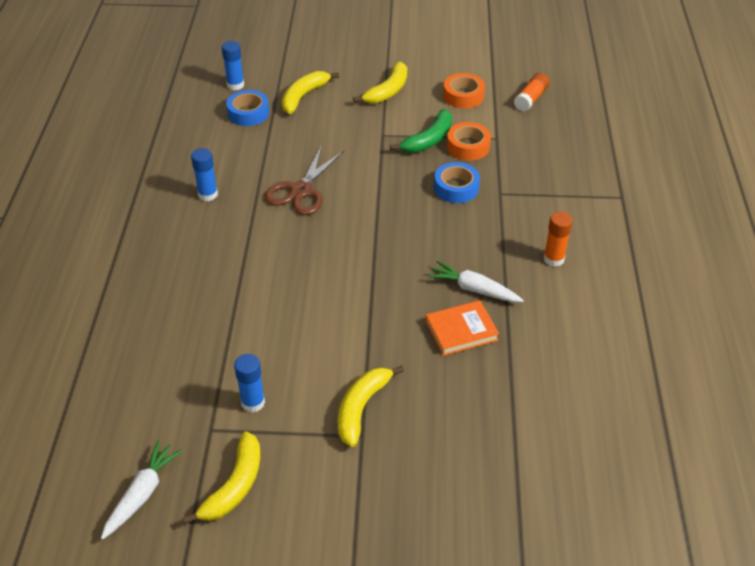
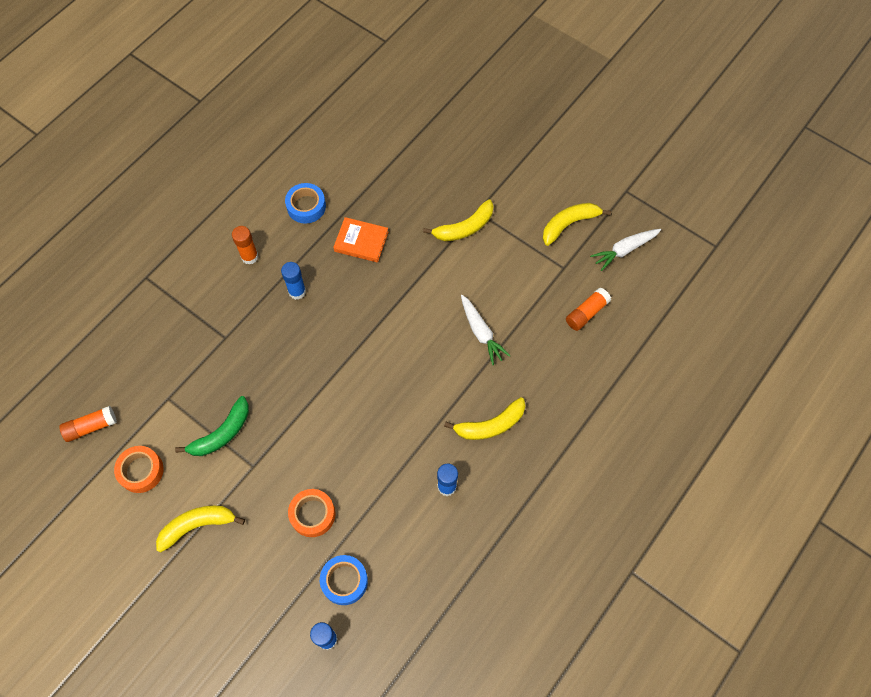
camera: 145 degrees left, 20 degrees up
blue glue stick [234,354,265,413] -> blue glue stick moved to [281,262,306,300]
brown scissors [265,145,344,215] -> none
yellow banana [282,71,339,114] -> yellow banana moved to [444,397,525,440]
green banana [390,109,452,153] -> green banana turned 150 degrees clockwise [175,396,249,456]
white carrot [428,261,524,302] -> white carrot moved to [461,295,511,365]
blue tape [434,162,480,203] -> blue tape moved to [285,183,326,224]
orange tape [447,122,491,161] -> orange tape moved to [288,489,335,537]
none -> orange glue stick [566,288,611,331]

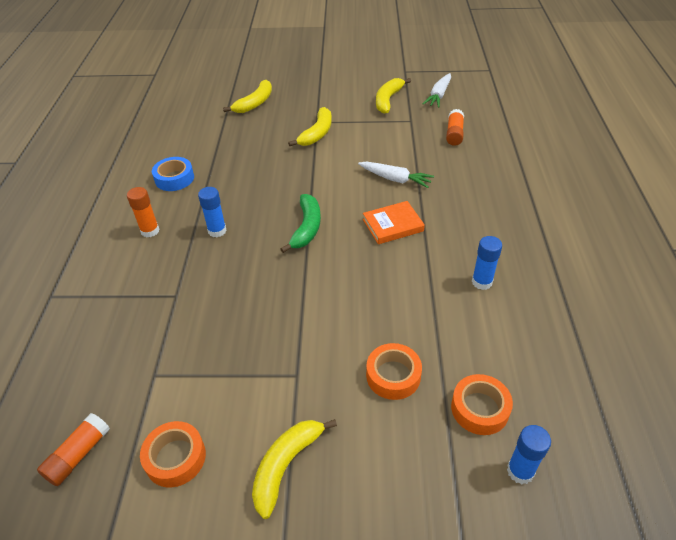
camera: 35 degrees left, 20 degrees down
green banana [175,396,249,456] -> green banana moved to [280,194,321,253]
blue tape [320,555,368,605] -> orange tape [451,374,513,435]
orange book [333,217,388,262] -> orange book moved to [363,201,425,244]
yellow banana [444,397,525,440] -> yellow banana moved to [223,80,272,113]

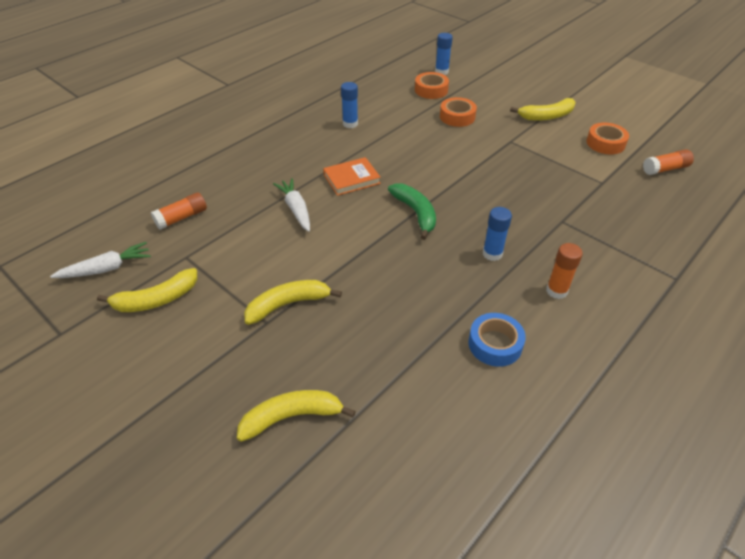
camera: 140 degrees left, 0 degrees up
green banana [280,194,321,253] -> green banana turned 105 degrees clockwise [388,183,436,240]
orange book [363,201,425,244] -> orange book turned 45 degrees counterclockwise [323,157,381,196]

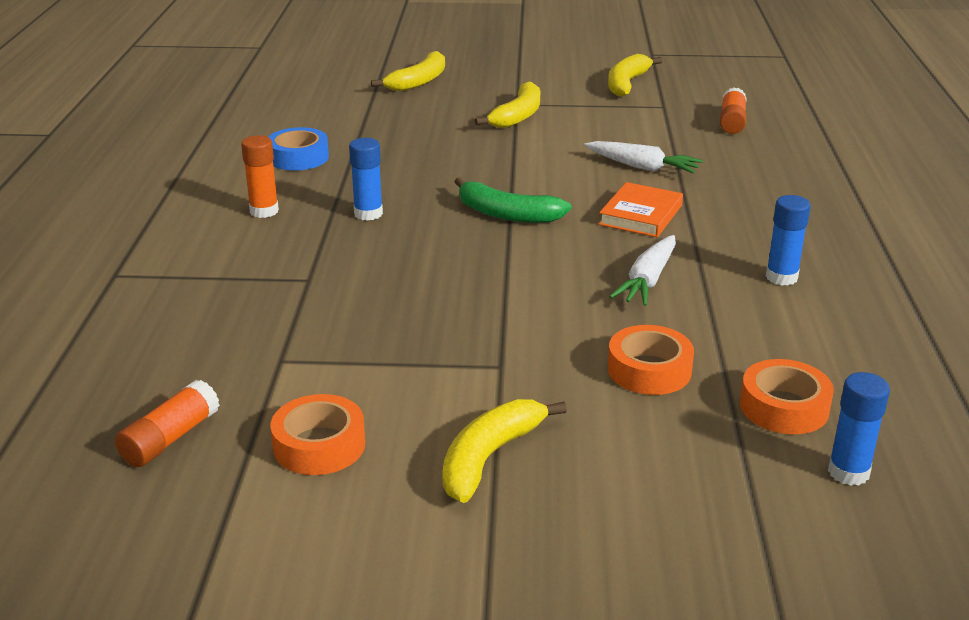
camera: 140 degrees right, 15 degrees down
white carrot [50,242,151,278] -> white carrot moved to [609,235,676,306]

